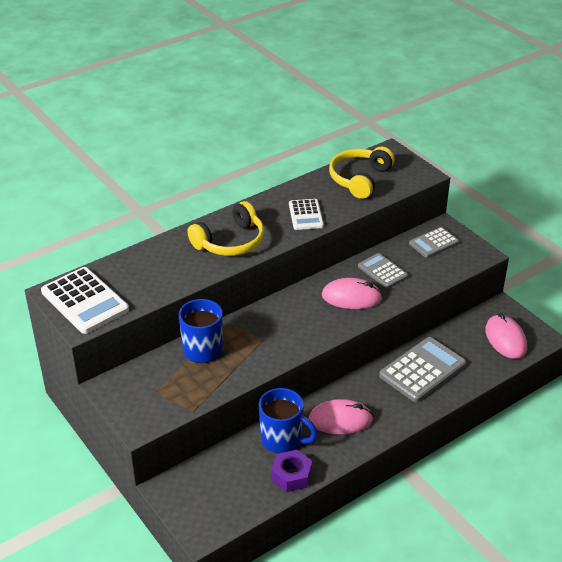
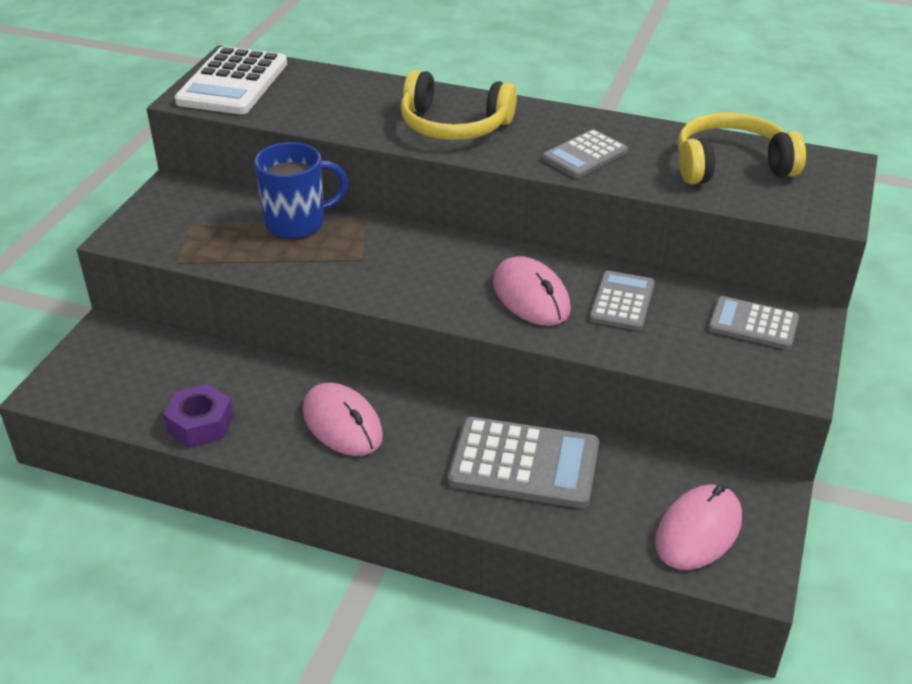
camera: 55 degrees right, 0 degrees up
blue mug [259,388,318,453] -> none
white calculator [289,199,324,230] -> grey calculator [542,129,628,178]

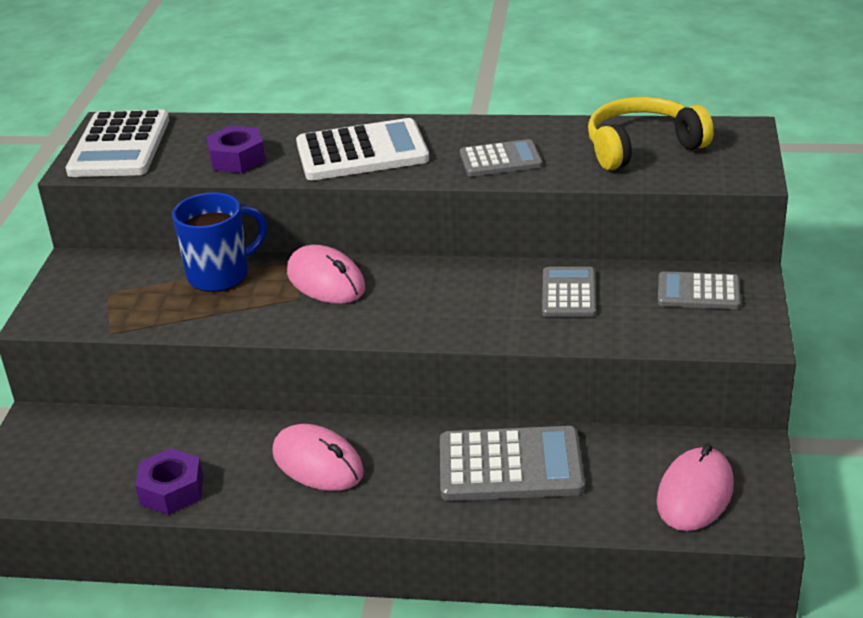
camera: 10 degrees left, 5 degrees down
yellow headphones [401,70,517,140] -> white calculator [296,118,429,180]
pink mouse [493,256,571,326] -> pink mouse moved to [287,245,365,304]
grey calculator [542,129,628,178] -> grey calculator turned 135 degrees counterclockwise [460,139,542,176]
none -> purple nut [206,126,266,173]

